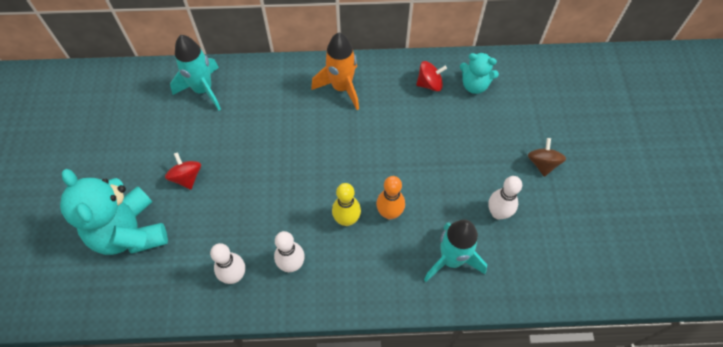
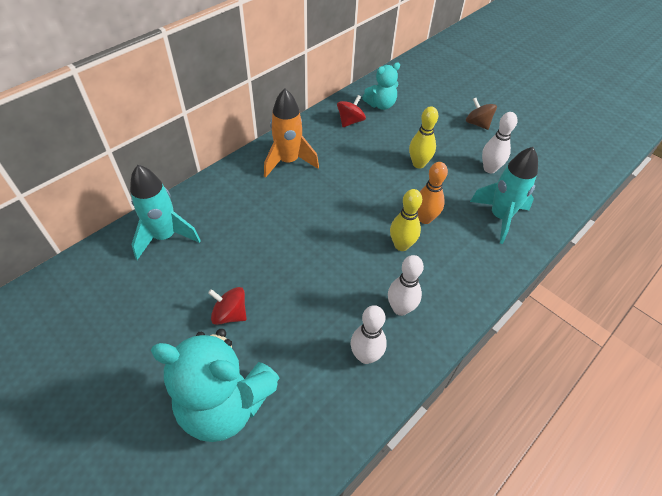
camera: 45 degrees left, 10 degrees down
none -> yellow bowling pin [409,106,438,168]

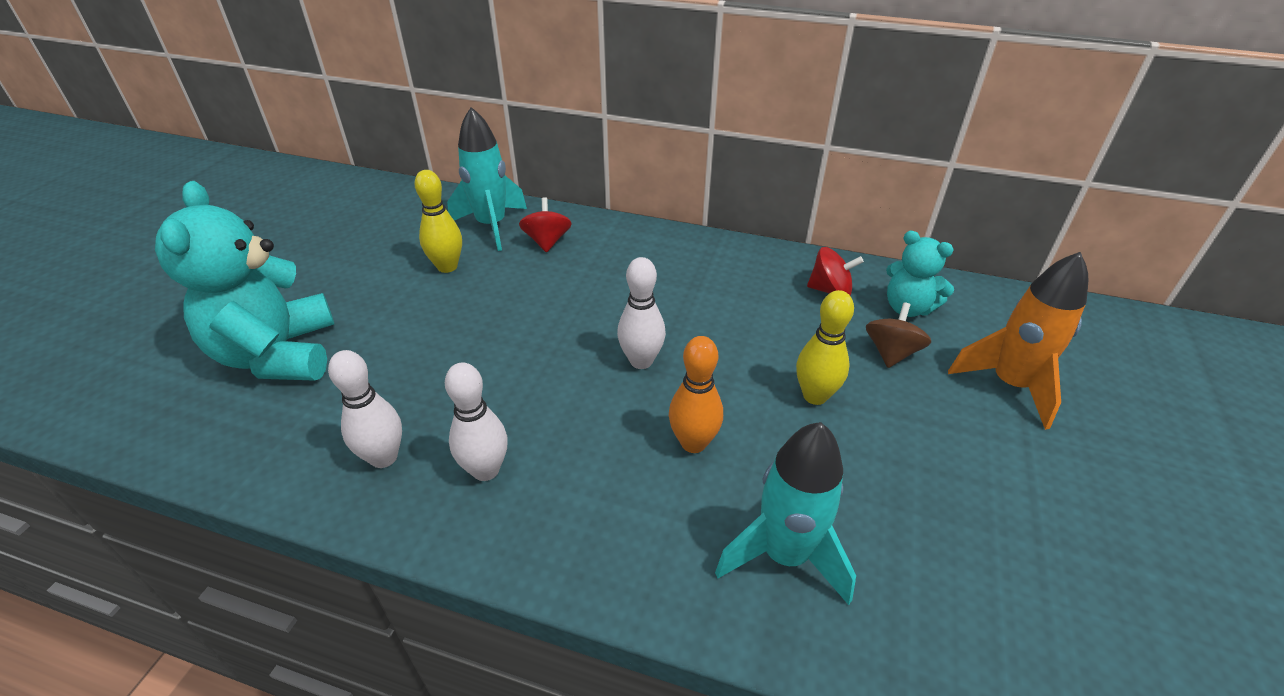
camera: 65 degrees right, 10 degrees down
red spinning top [208,287,247,325] -> red spinning top moved to [519,197,572,253]
orange rocket [264,88,319,178] -> orange rocket moved to [948,252,1088,430]
yellow bowling pin [390,189,422,251] -> yellow bowling pin moved to [415,170,462,273]
brown spinning top [466,98,497,130] -> brown spinning top moved to [866,302,931,368]
white bowling pin [482,112,518,173] -> white bowling pin moved to [617,257,666,369]

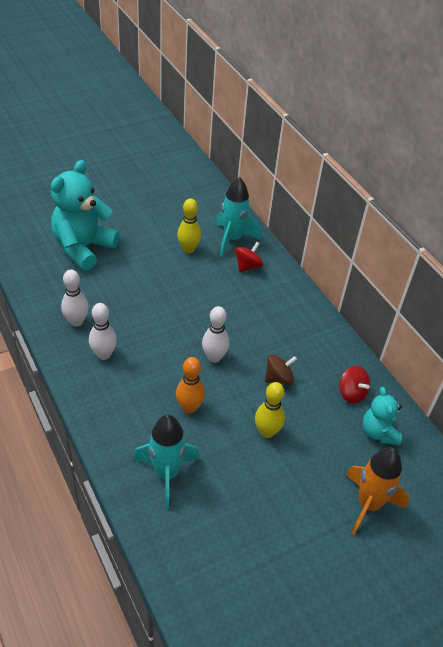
camera: 40 degrees right, 5 degrees up
brown spinning top [866,302,931,368] -> brown spinning top moved to [265,354,297,385]

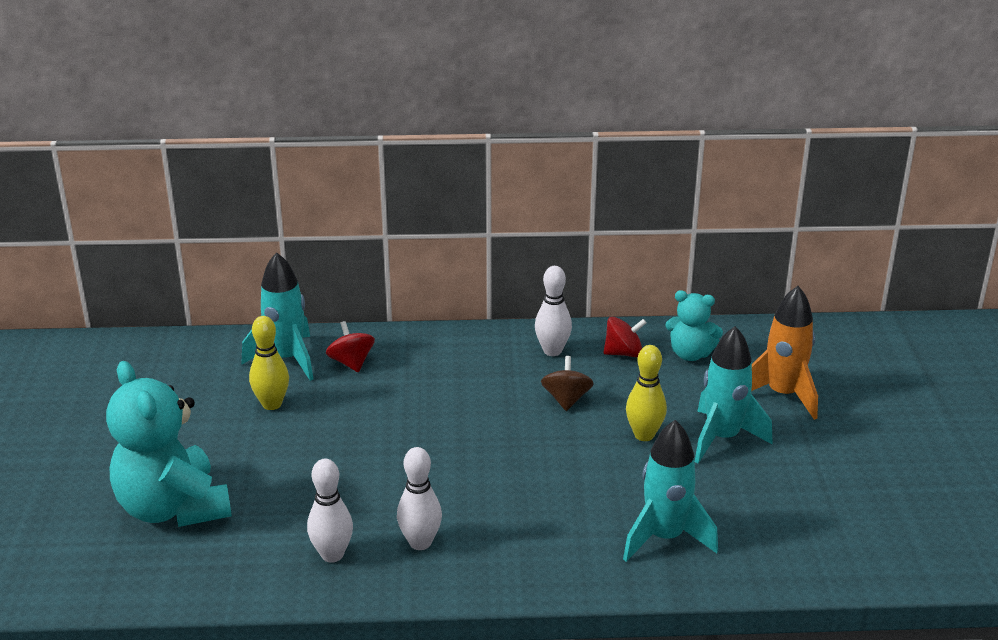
camera: 60 degrees left, 15 degrees down
orange bowling pin [176,357,205,414] -> none
white bowling pin [202,306,229,363] -> white bowling pin moved to [535,266,572,356]
none -> turquoise rocket [695,326,773,463]

